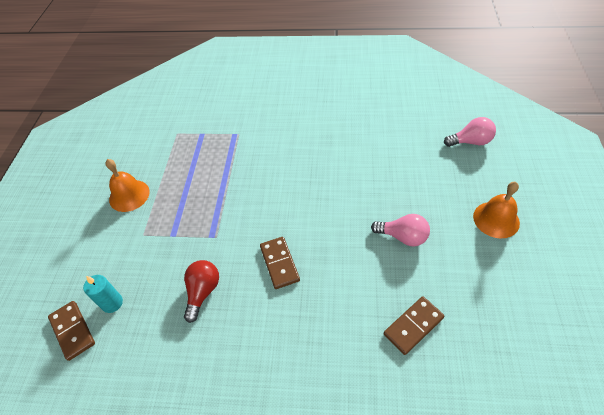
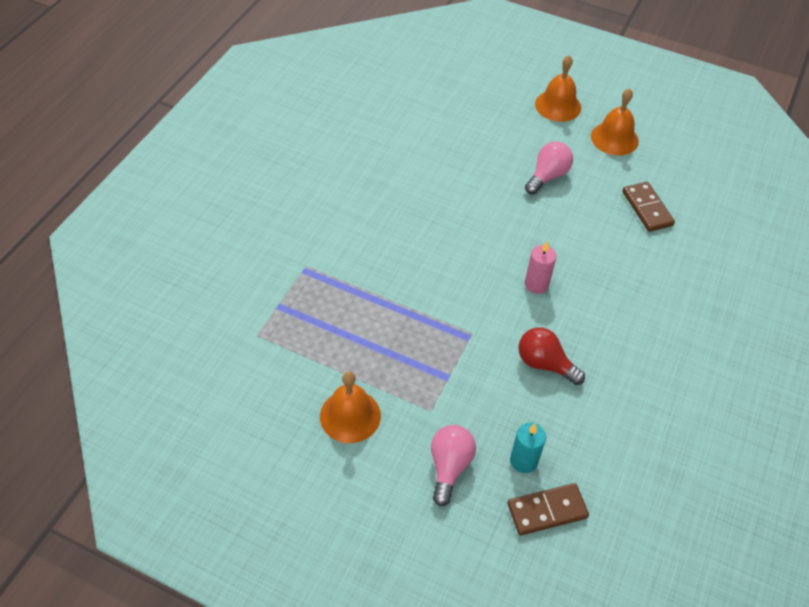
camera: 75 degrees left, 0 degrees up
brown domino [260,237,300,289] -> pink candle [525,241,557,294]
pink light bulb [444,117,496,147] -> pink light bulb moved to [431,425,476,506]
none -> orange bell [591,88,639,156]

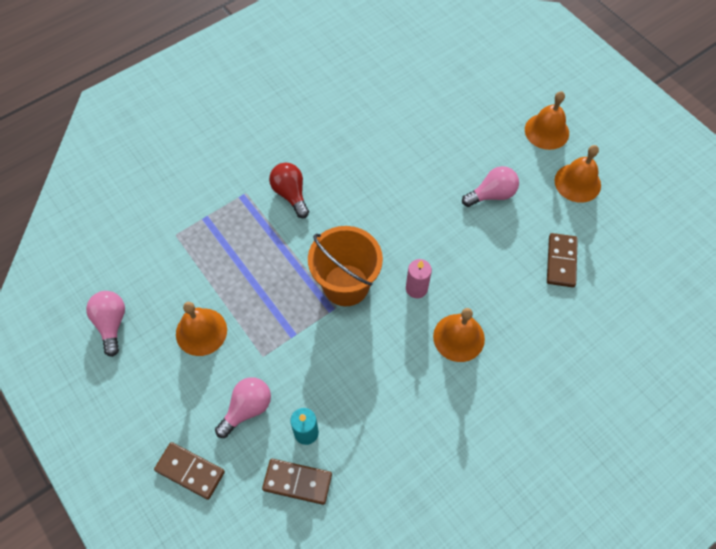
camera: 30 degrees right, 10 degrees up
red light bulb [519,327,585,385] -> red light bulb moved to [269,163,309,218]
none -> pink light bulb [86,291,125,357]
none -> brown domino [154,442,225,500]
none -> orange bucket [308,226,383,306]
none -> orange bell [433,308,485,362]

